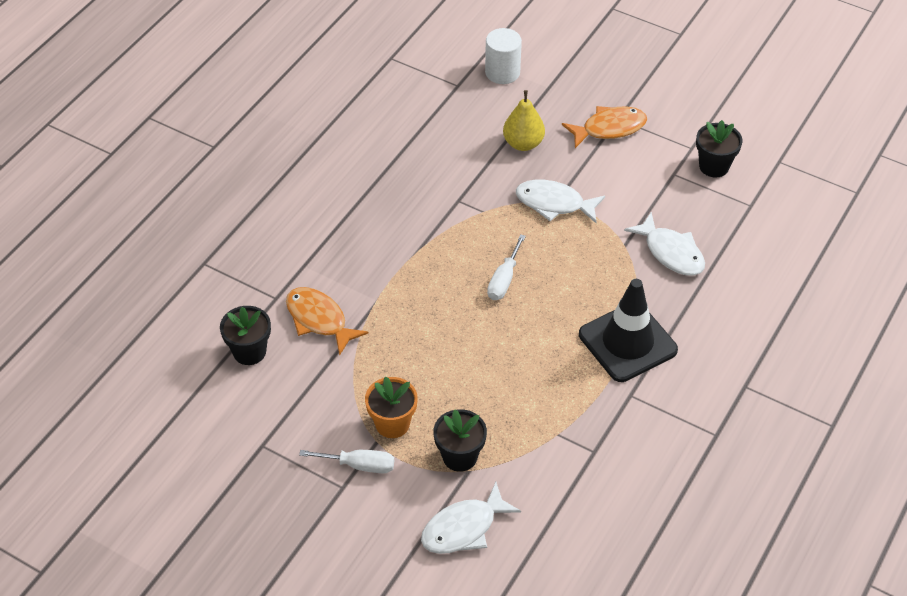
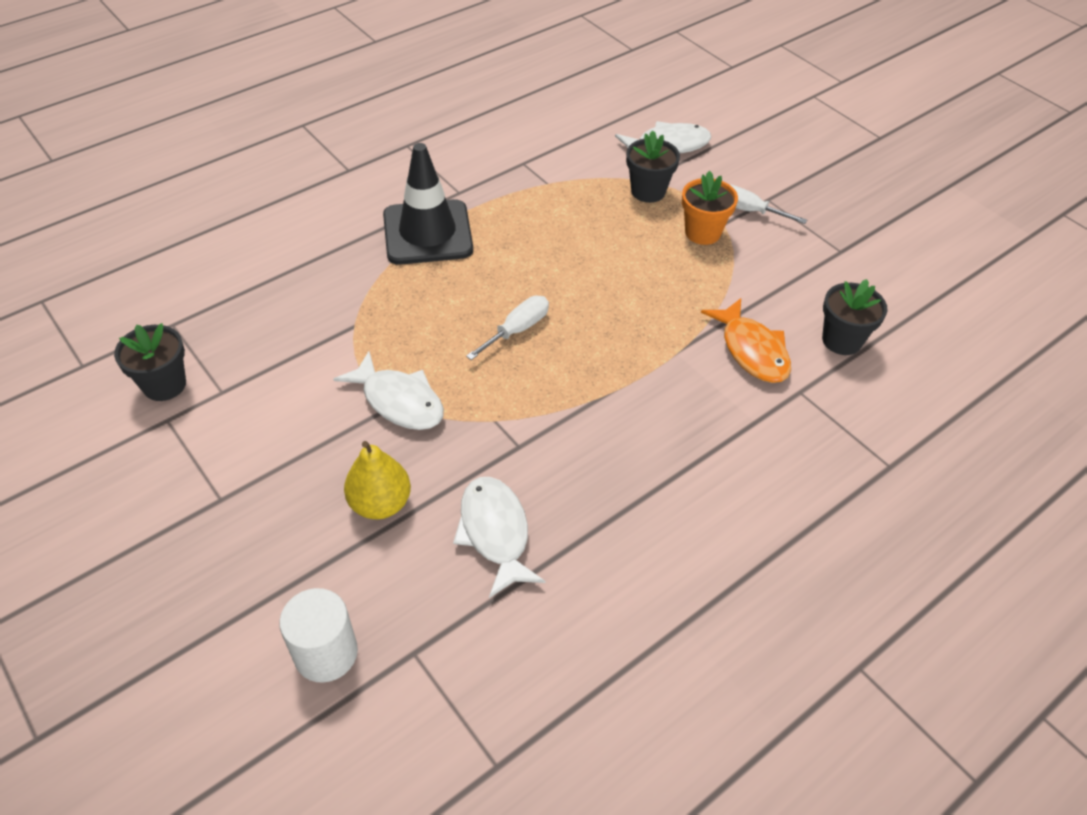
camera: 160 degrees left, 0 degrees up
orange fish [562,106,647,148] -> none
white fish [624,212,705,276] -> white fish moved to [453,477,545,598]

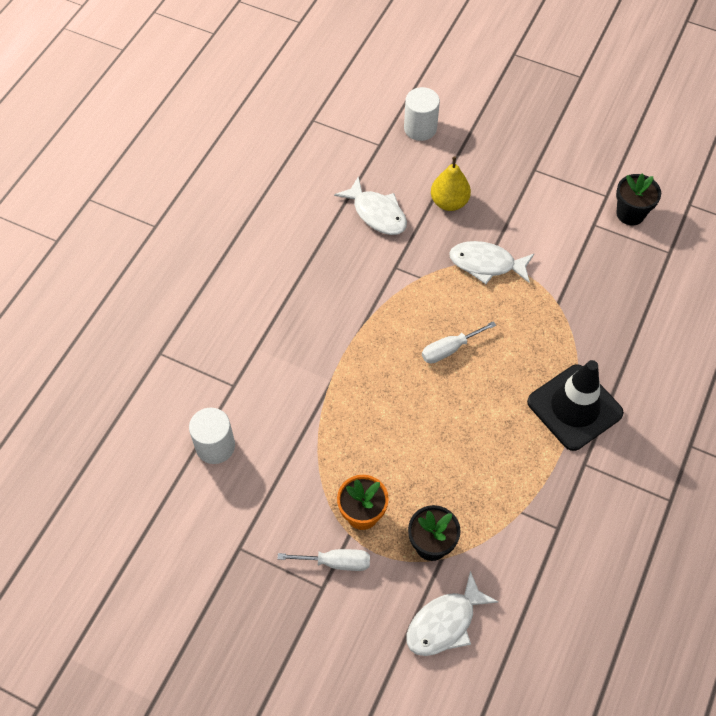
camera: 155 degrees right, 10 degrees up
white screwdriver [466,296,549,360] -> white screwdriver turned 45 degrees clockwise [422,321,496,363]
orange fish [701,298,791,383] -> none
black flower pot [822,279,888,355] -> white cylinder [189,408,235,464]

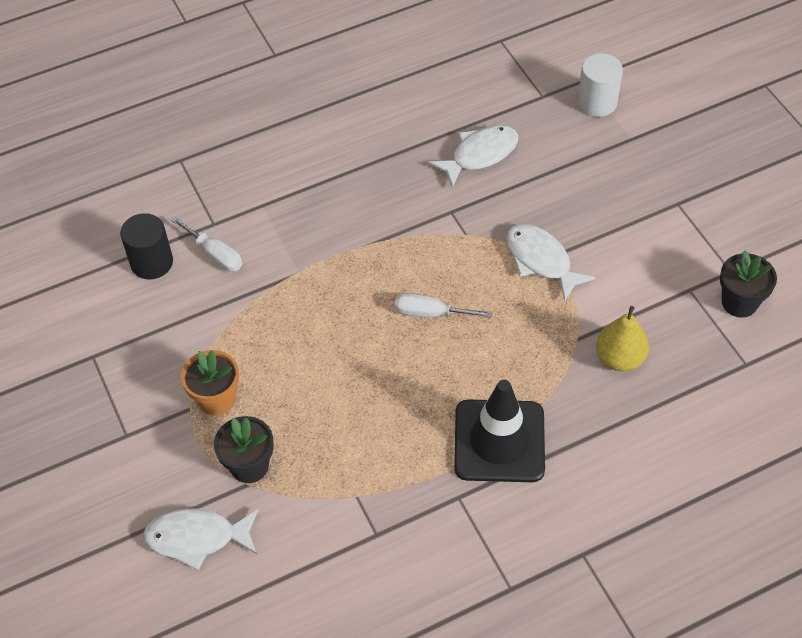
camera: 40 degrees right, 5 degrees down
white cylinder [189,408,235,464] -> black cylinder [120,213,173,280]
white screwdriver [277,549,370,571] -> white screwdriver moved to [171,216,242,272]
white fish [334,176,407,235] -> white fish turned 120 degrees counterclockwise [428,125,518,188]
yellow pear [431,157,471,211] -> yellow pear moved to [596,306,649,371]

